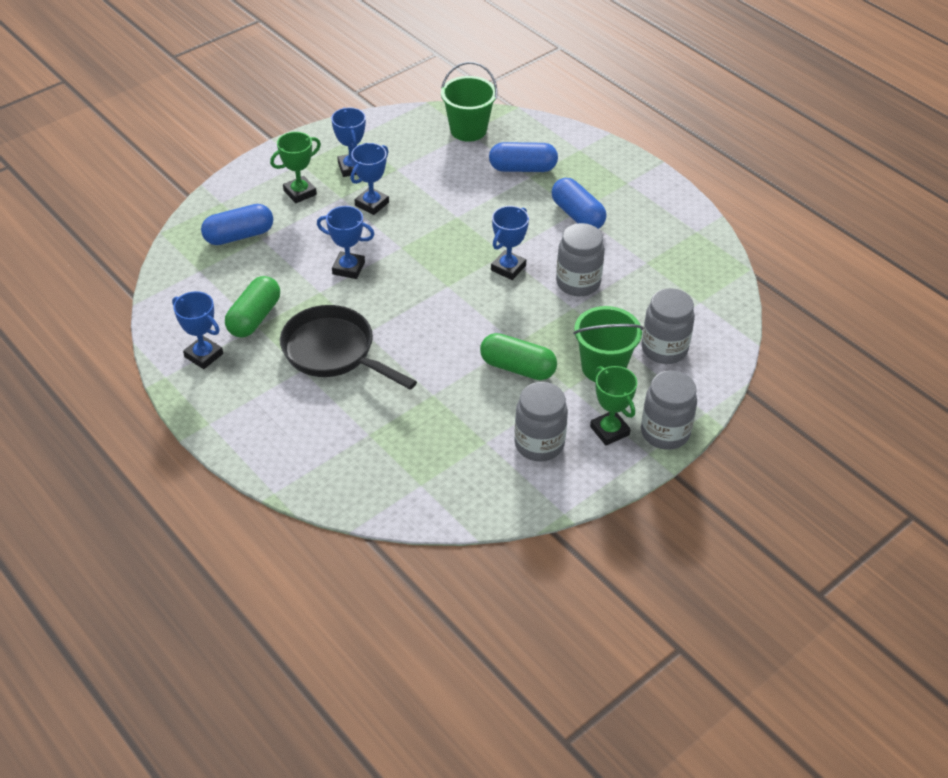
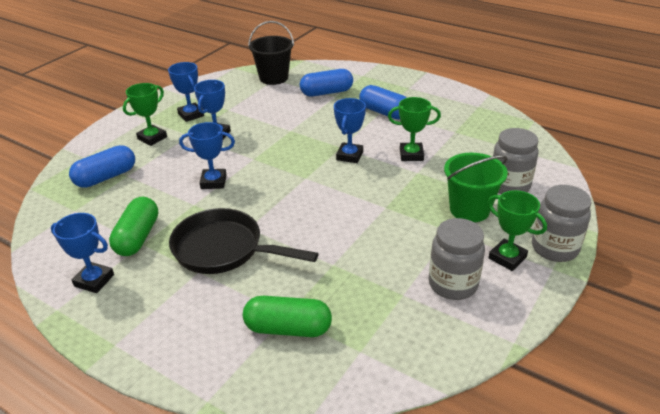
camera: 15 degrees left, 10 degrees down
green bucket [441,62,498,142] -> black bucket [248,21,294,85]
green capsule [480,333,557,380] -> green capsule moved to [243,296,332,337]
grey jar [556,223,605,296] -> green trophy [388,97,441,161]

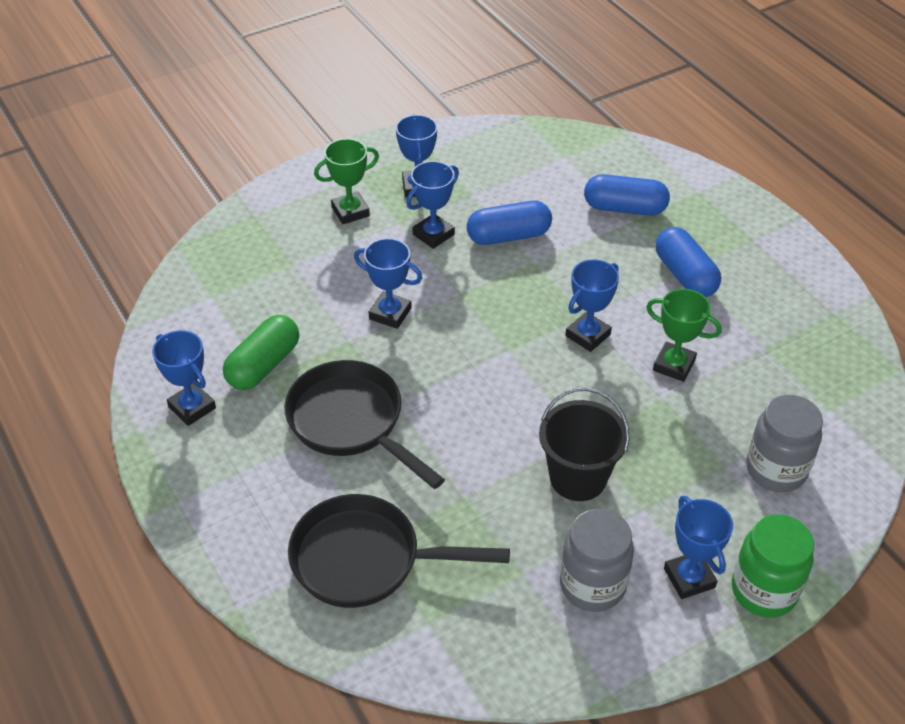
camera: 25 degrees right, 10 degrees up
blue capsule [69,145,135,188] -> blue capsule moved to [467,201,552,245]
green capsule [243,296,332,337] -> black pan [288,494,510,608]
black bucket [248,21,294,85] -> black bucket moved to [539,387,630,501]
green bucket [444,153,508,222] -> none
green trophy [488,190,547,271] -> blue trophy [664,496,733,599]
grey jar [532,185,591,262] -> green jar [732,514,814,618]

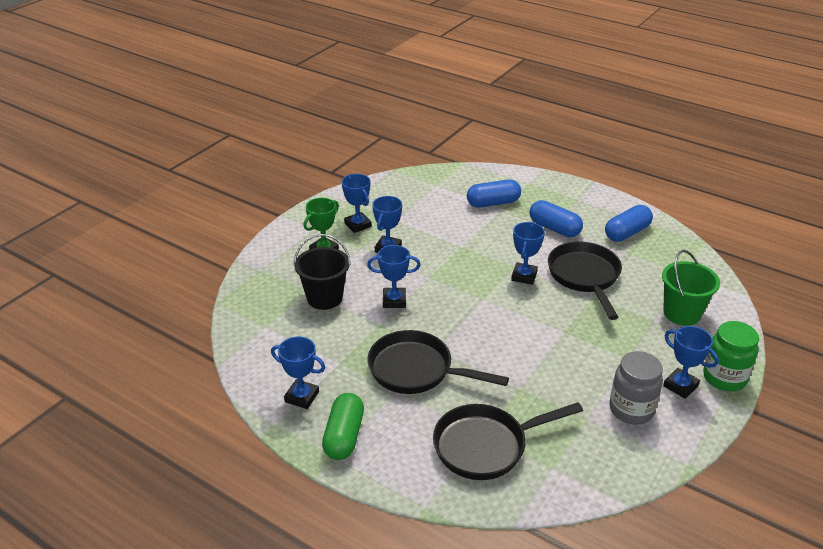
camera: 25 degrees left, 10 degrees down
green capsule [223,315,299,390] -> green capsule moved to [322,393,364,460]
blue capsule [467,201,552,245] -> blue capsule moved to [605,205,653,242]
black bucket [539,387,630,501] -> black bucket moved to [294,234,351,310]
green trophy [646,289,722,382] -> black pan [548,241,622,320]
grey jar [746,395,823,492] -> green bucket [662,250,720,326]

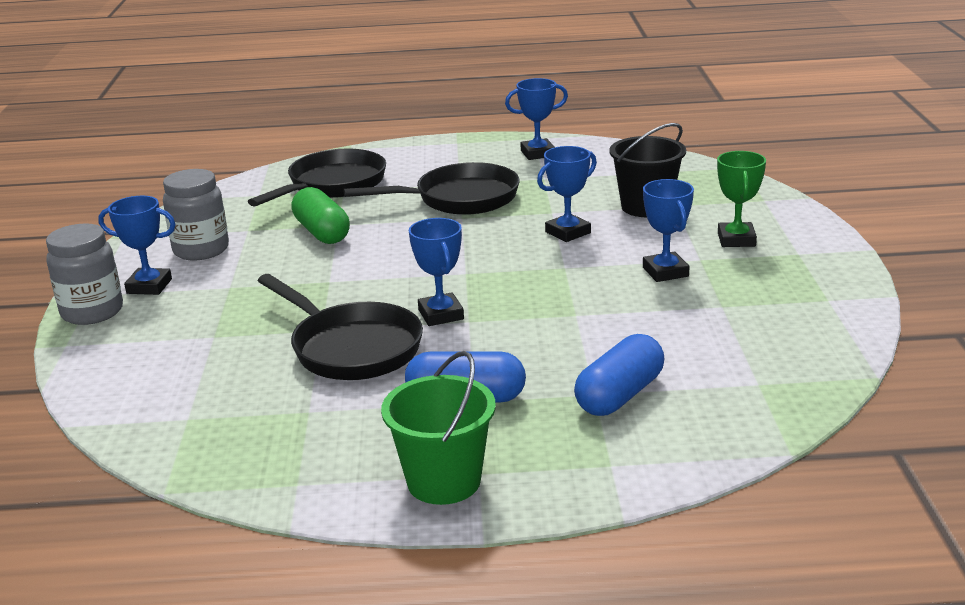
camera: 145 degrees right, 10 degrees down
green capsule [322,393,364,460] -> green capsule moved to [291,187,350,244]
blue trophy [342,174,372,233] -> none
blue capsule [605,205,653,242] -> none
green bucket [662,250,720,326] -> green bucket moved to [381,351,496,505]
green jar [703,321,759,391] -> grey jar [46,223,123,325]

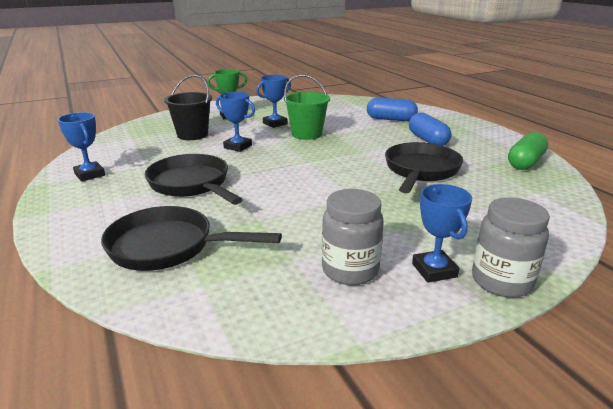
camera: 115 degrees left, 0 degrees up
green capsule [291,187,350,244] -> green capsule moved to [508,132,548,170]
green bucket [381,351,496,505] -> green bucket moved to [284,75,330,140]
blue trophy [409,218,464,326] -> none

